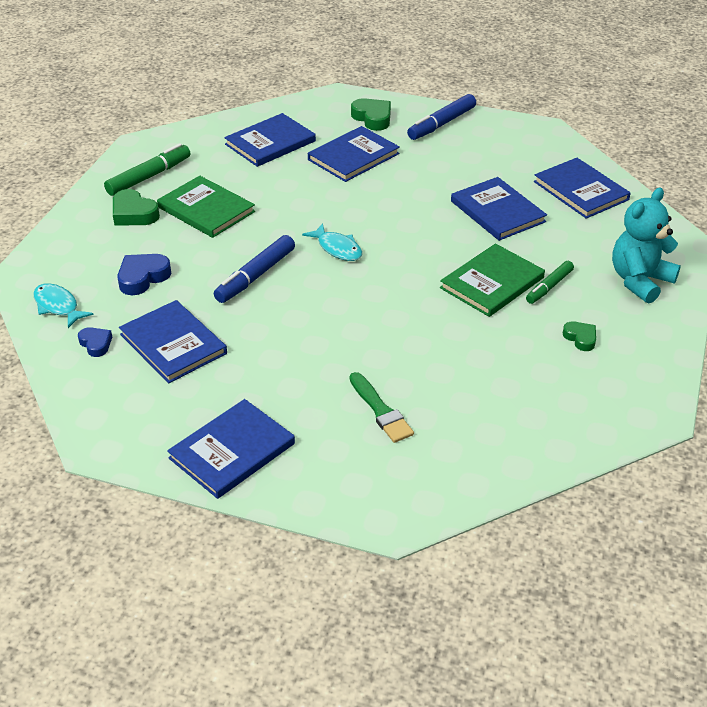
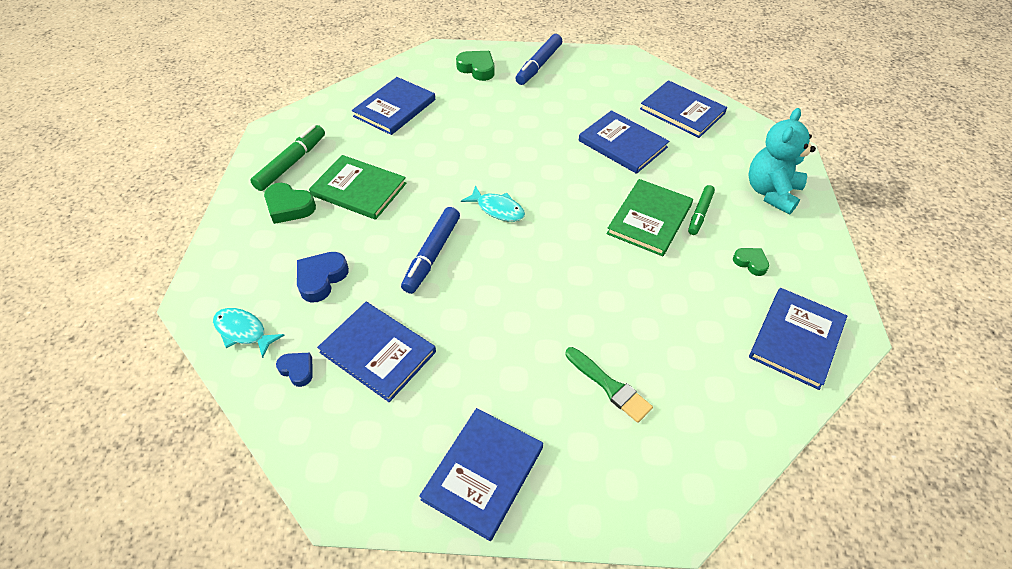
camera: 15 degrees left, 10 degrees up
blue book [308,126,400,182] -> blue book moved to [749,288,847,390]

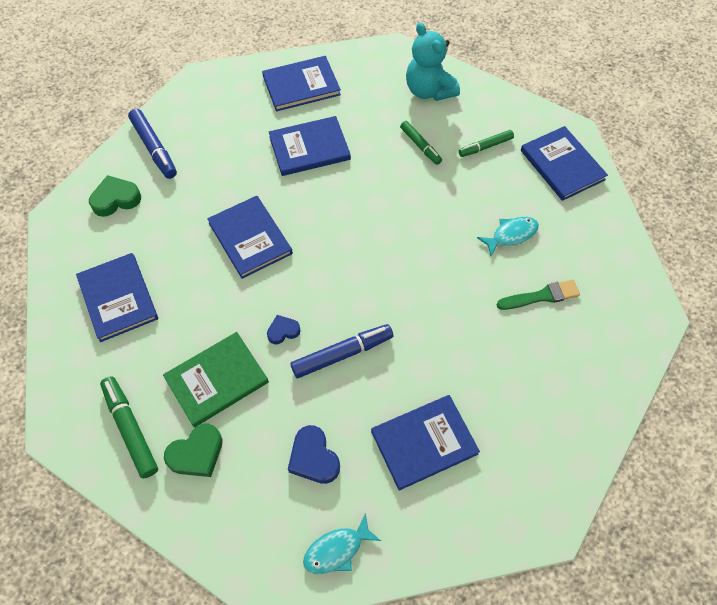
camera: 60 degrees left, 10 degrees up
blue heart [276,353,313,387] -> blue heart moved to [267,315,301,344]
blue marker [401,207,460,294] -> blue marker turned 75 degrees counterclockwise [290,324,393,378]
blue book [419,408,543,541] -> blue book moved to [207,196,293,279]
turquoise fish [461,186,525,222] -> turquoise fish moved to [477,217,539,256]
green book [607,179,693,256] -> none
green heart [733,248,769,276] -> green marker [459,130,514,157]

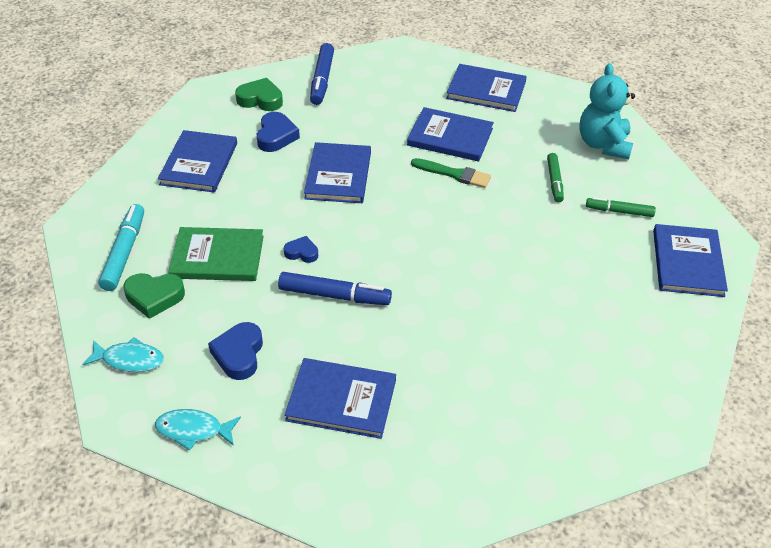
camera: 35 degrees right, 15 degrees down
green marker [100,376,158,478] -> turquoise marker [98,204,144,291]
turquoise fish [477,217,539,256] -> turquoise fish moved to [82,337,164,372]
green brush [497,279,580,310] -> green brush moved to [411,158,491,188]
none -> blue heart [257,112,300,152]

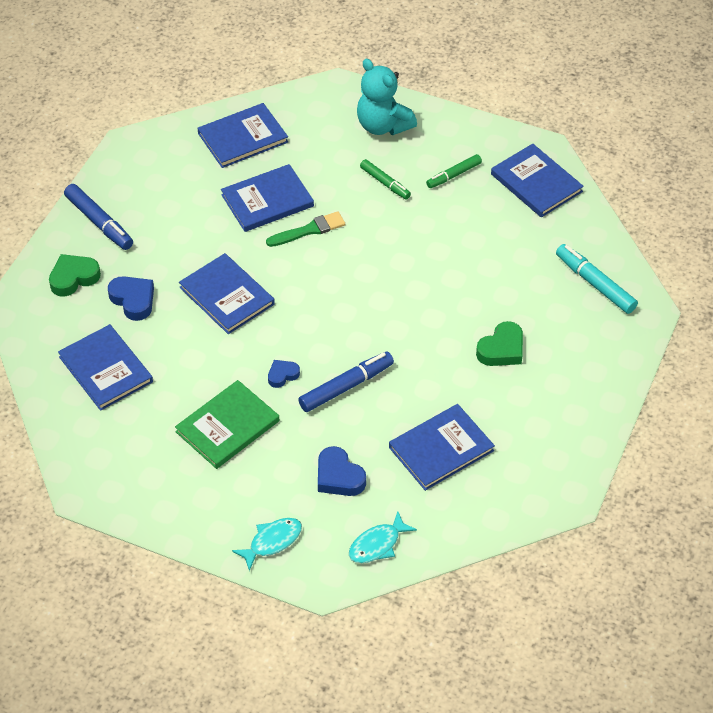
camera: 45 degrees left, 5 degrees up
turquoise marker [98,204,144,291] -> turquoise marker moved to [556,244,638,314]
green heart [123,273,185,319] -> green heart moved to [476,321,523,366]

